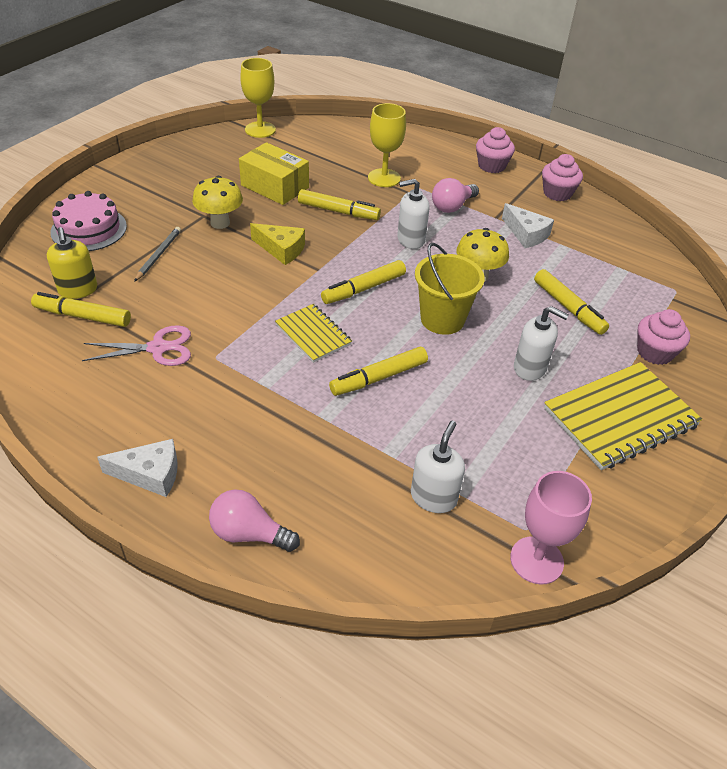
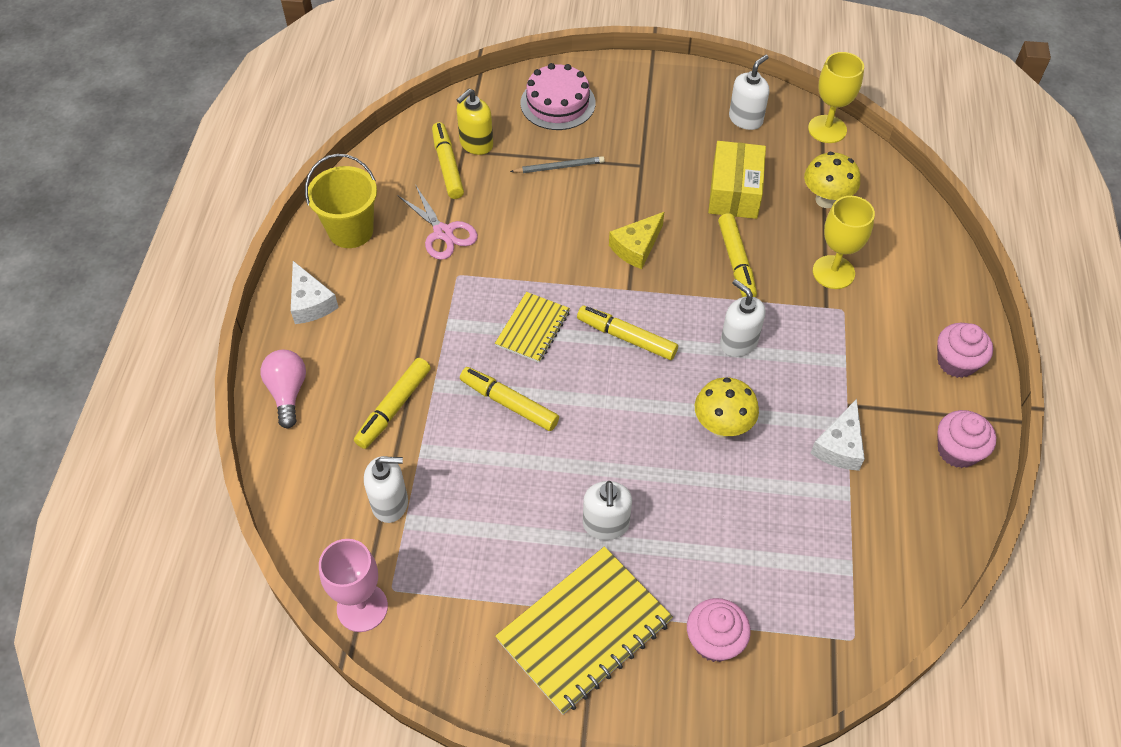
camera: 65 degrees right, 10 degrees up
yellow mushroom [192,176,243,229] -> yellow mushroom moved to [804,152,860,208]
yellow cheese [250,223,305,265] -> yellow cheese turned 45 degrees clockwise [609,212,664,269]
yellow bucket [415,243,485,335] -> yellow bucket moved to [305,154,377,248]
pink light bulb [432,178,479,213] -> none
yellow marker [534,269,609,335] -> yellow marker moved to [354,358,431,449]
yellow notebook [544,362,703,470] -> yellow notebook turned 75 degrees counterclockwise [495,547,673,715]
none -> white soap dispenser [729,54,769,130]

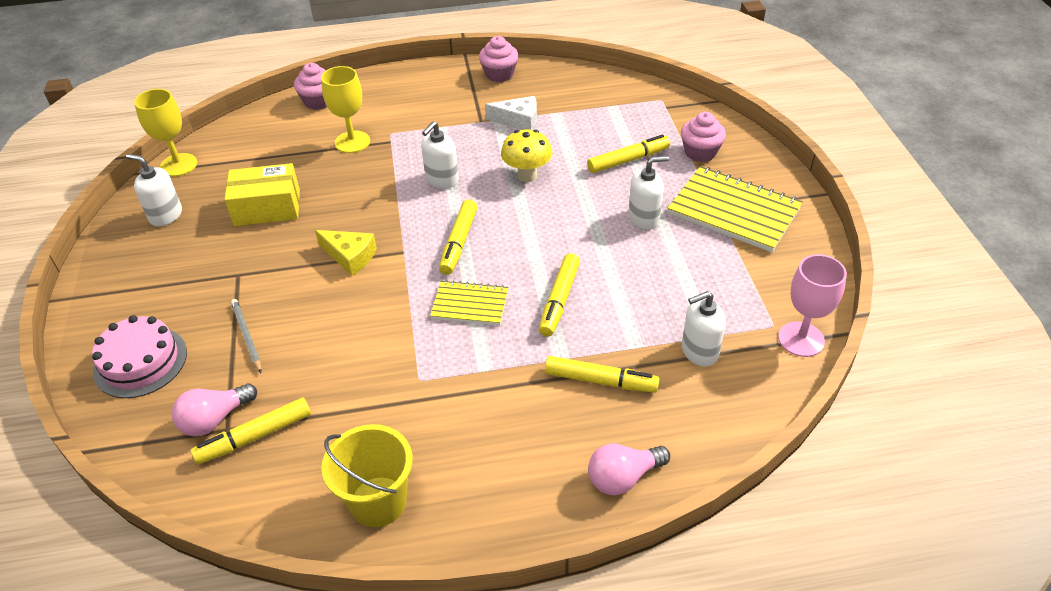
camera: 105 degrees left, 10 degrees down
white cheese [291,261,339,324] -> none
white soap dispenser [364,456,408,523] -> white soap dispenser turned 90 degrees counterclockwise [682,291,726,367]
pink scissors [398,186,478,260] -> none
yellow soap dispenser [457,89,493,155] -> pink light bulb [172,383,257,437]
yellow marker [718,213,757,297] -> yellow marker moved to [587,134,670,173]
yellow mushroom [804,152,860,208] -> none
pink cupcake [937,323,993,378] -> pink cupcake moved to [294,63,327,110]

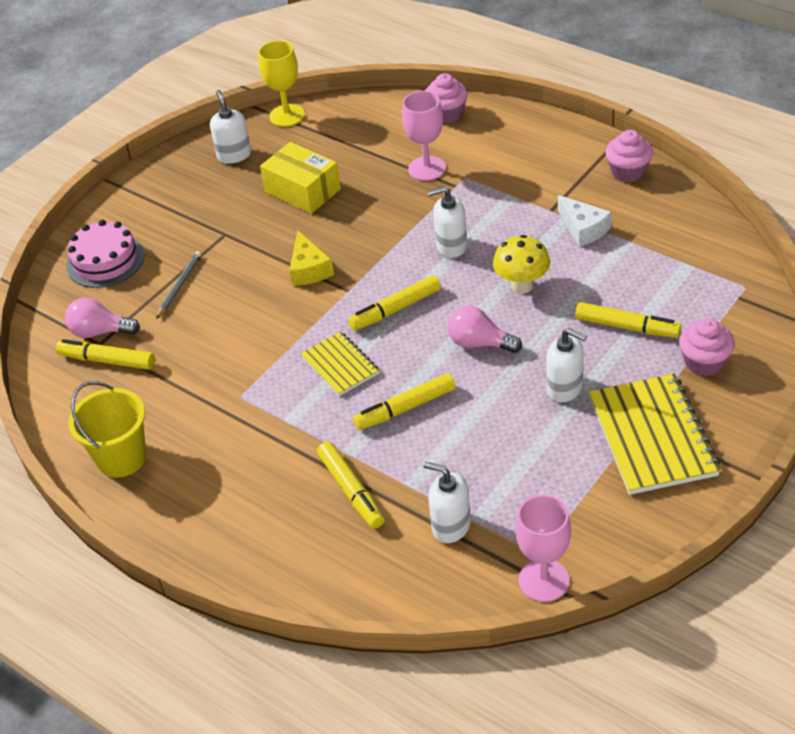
camera: 50 degrees right, 0 degrees up
yellow goblet [321,66,370,153] -> pink goblet [402,91,446,181]
pink light bulb [588,444,670,495] -> pink light bulb moved to [448,306,522,353]

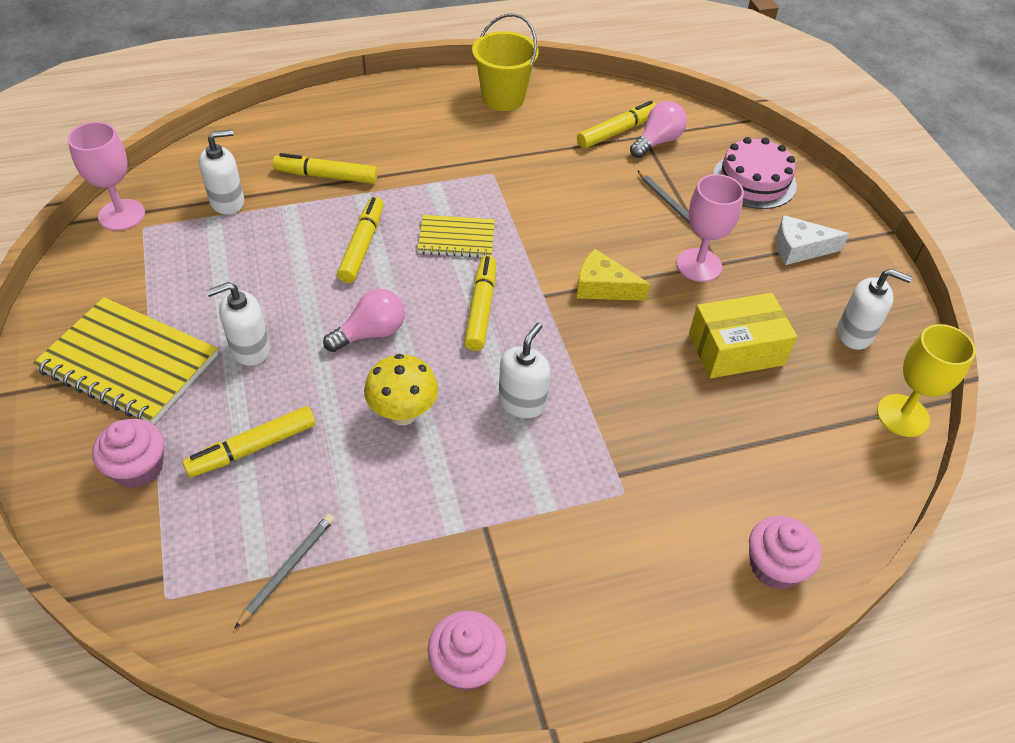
camera: 120 degrees right, 5 degrees up
pink goblet [402,91,446,181] -> pink goblet moved to [677,174,744,282]
white cheese [558,195,612,247] -> white cheese moved to [776,215,849,265]
none -> grey pencil [234,514,334,629]

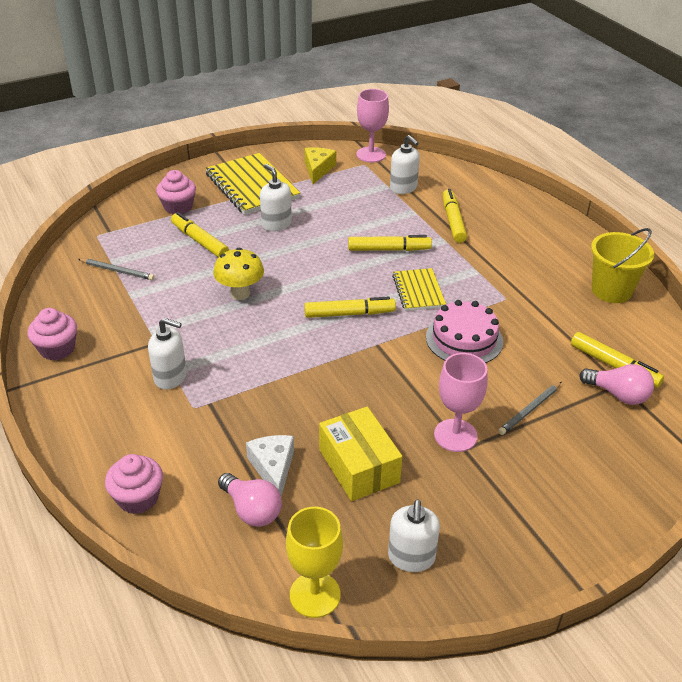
camera: 80 degrees right, 10 degrees down
yellow notebook [33,297,218,424] -> yellow notebook turned 45 degrees counterclockwise [205,153,300,215]
pink light bulb [323,289,405,352] -> pink light bulb moved to [218,473,282,527]
white soap dispenser [498,323,550,418] -> white soap dispenser moved to [148,318,187,389]
yellow cheese [577,249,650,301] -> yellow cheese moved to [305,147,336,184]
pink cake [713,137,797,209] -> pink cake moved to [426,300,503,363]
white cheese [776,215,849,265] -> white cheese moved to [246,435,294,496]

